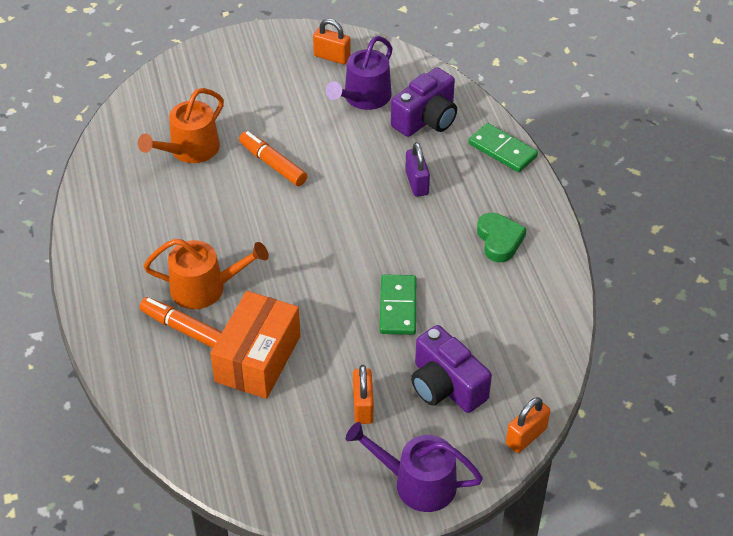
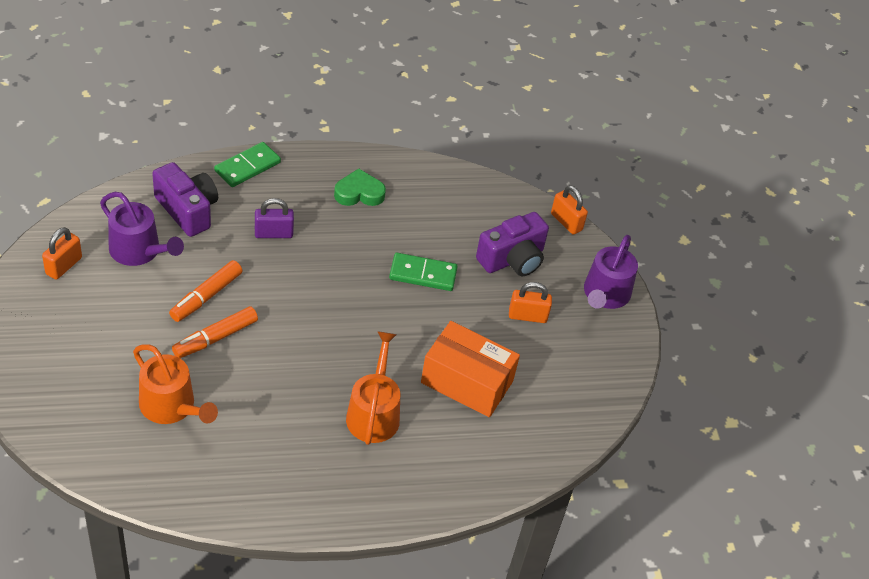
camera: 90 degrees left, 0 degrees up
orange marker [140,297,222,348] -> orange marker moved to [169,260,242,322]

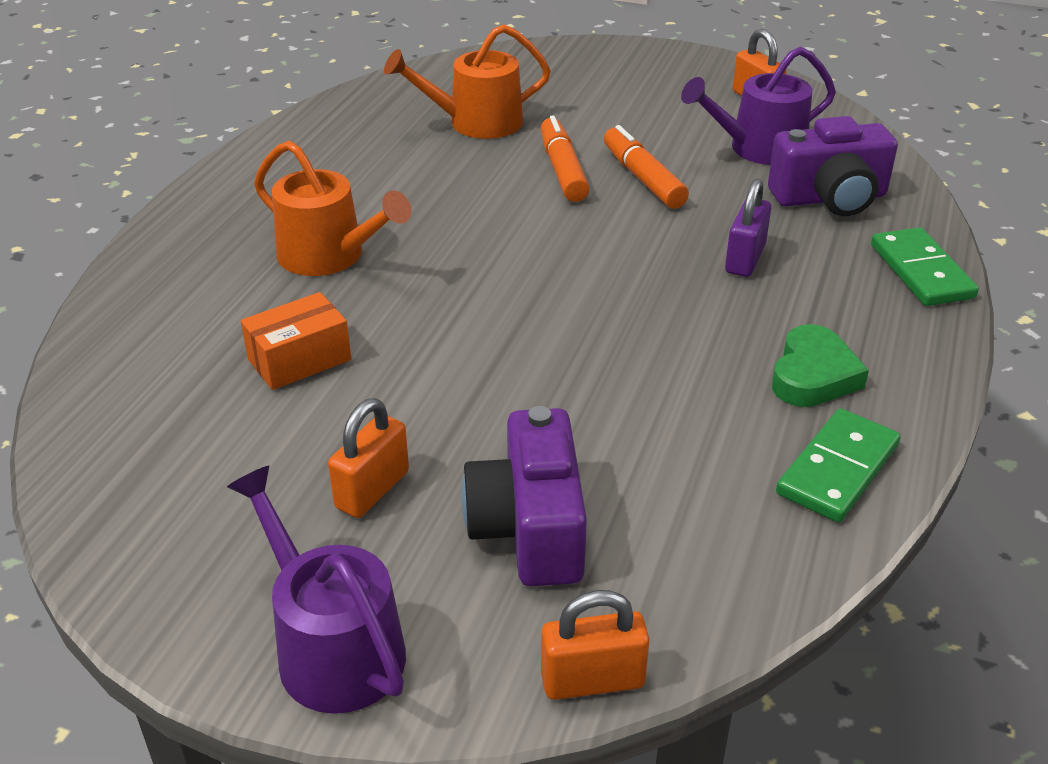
camera: 125 degrees right, 10 degrees down
green domino [389,253,458,291] -> green domino moved to [776,408,901,522]
orange box [421,321,520,417] -> orange box [241,292,351,390], size x0.60

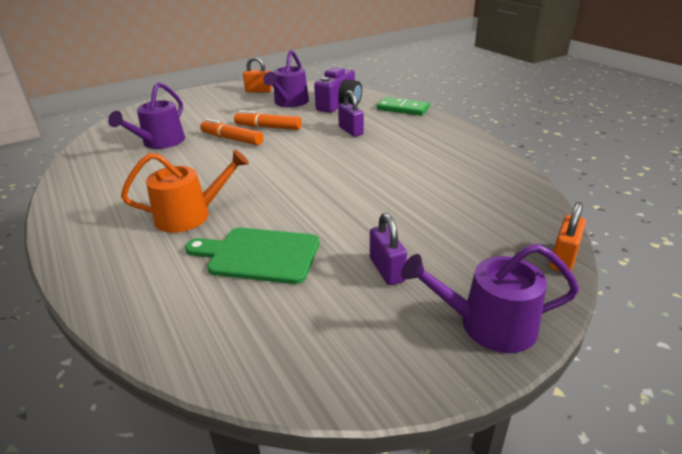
camera: 50 degrees left, 5 degrees down
orange box [241,292,351,390] -> green cutting board [185,228,320,284]
orange padlock [328,398,409,518] -> purple padlock [370,213,407,285]
orange watering can [384,24,551,139] -> purple watering can [108,82,185,149]
purple camera [461,406,587,586] -> none
green heart [772,324,869,407] -> none
green domino [776,408,901,522] -> none

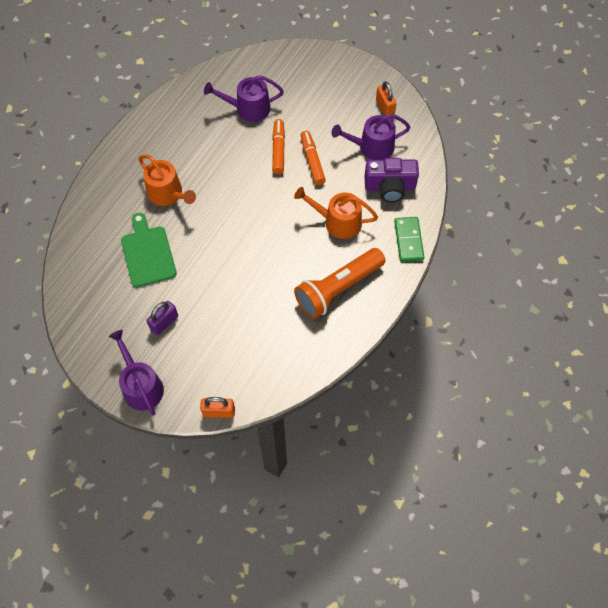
camera: 60 degrees right, 30 degrees up
purple padlock [338,90,364,137] -> orange watering can [294,187,378,239]
none -> orange flashlight [294,248,385,319]

